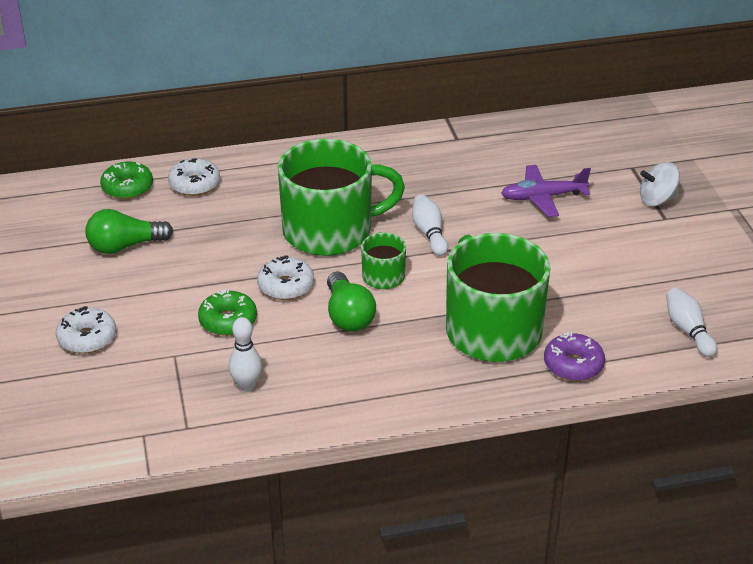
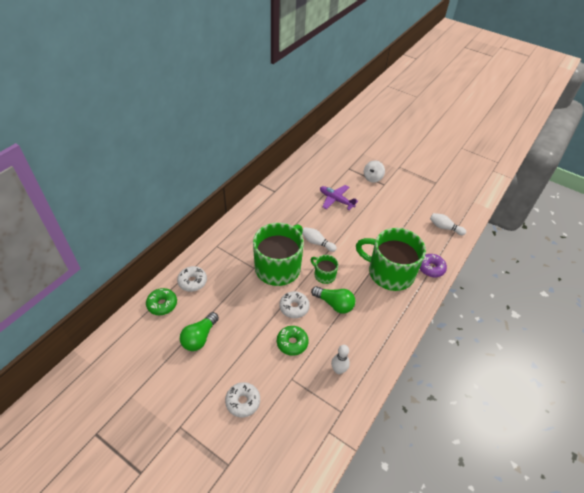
camera: 45 degrees left, 10 degrees up
purple plane [501,165,591,217] -> purple plane turned 90 degrees clockwise [320,185,358,210]

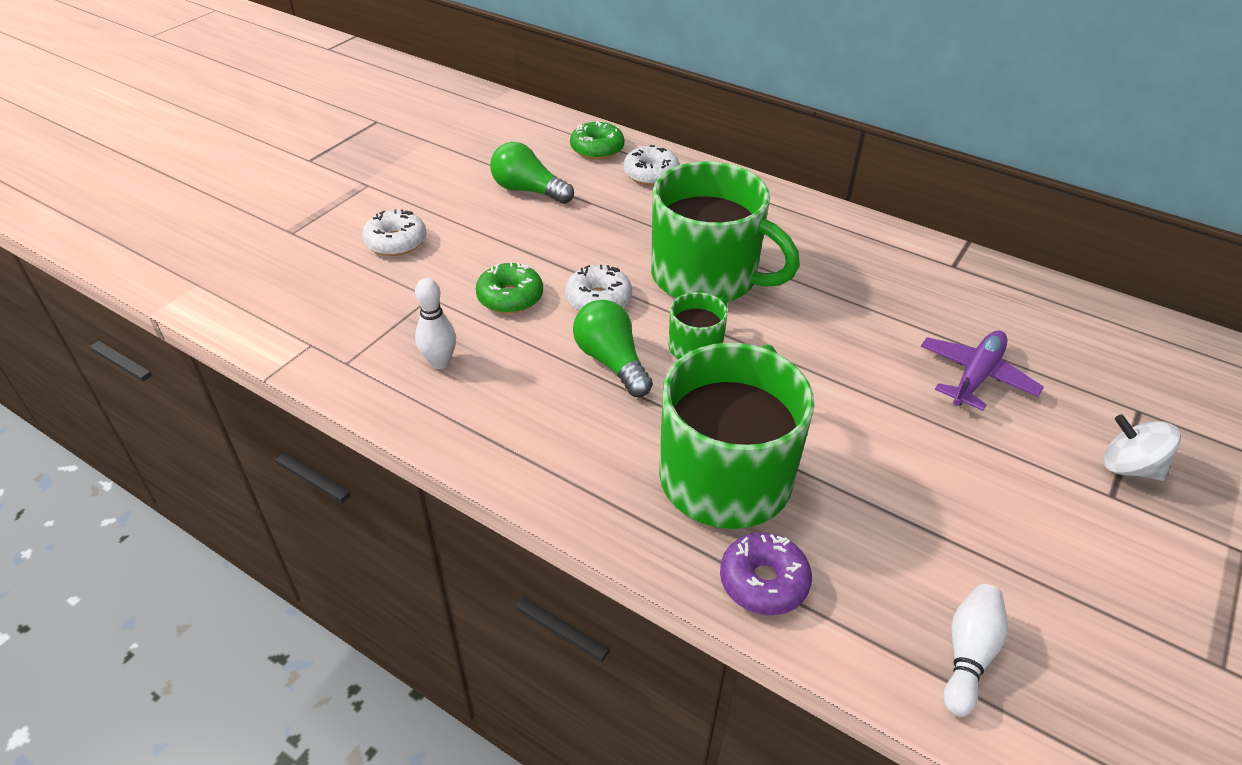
camera: 90 degrees right, 5 degrees down
white bowling pin [302,227,337,252] -> none
green light bulb [311,286,355,314] -> green light bulb turned 120 degrees clockwise [573,300,653,397]

